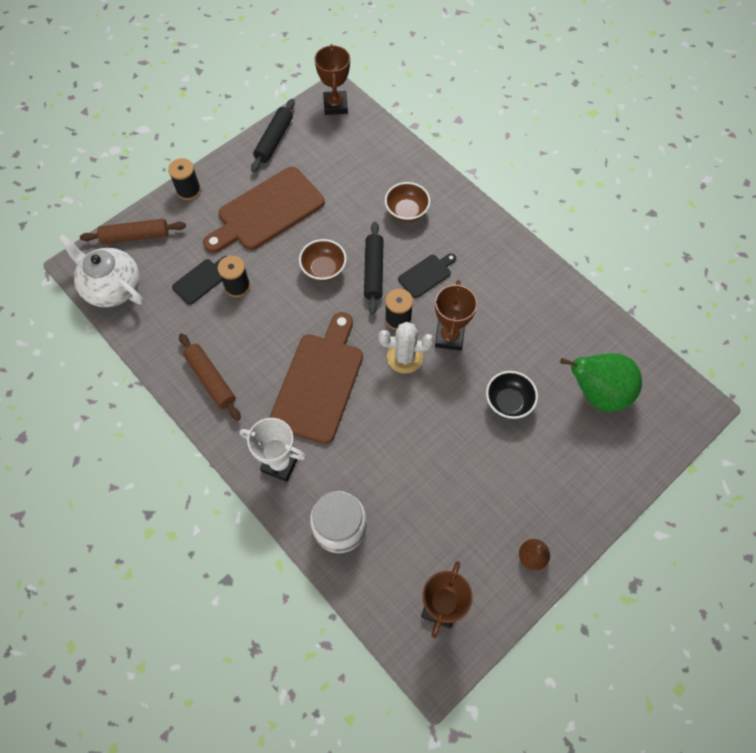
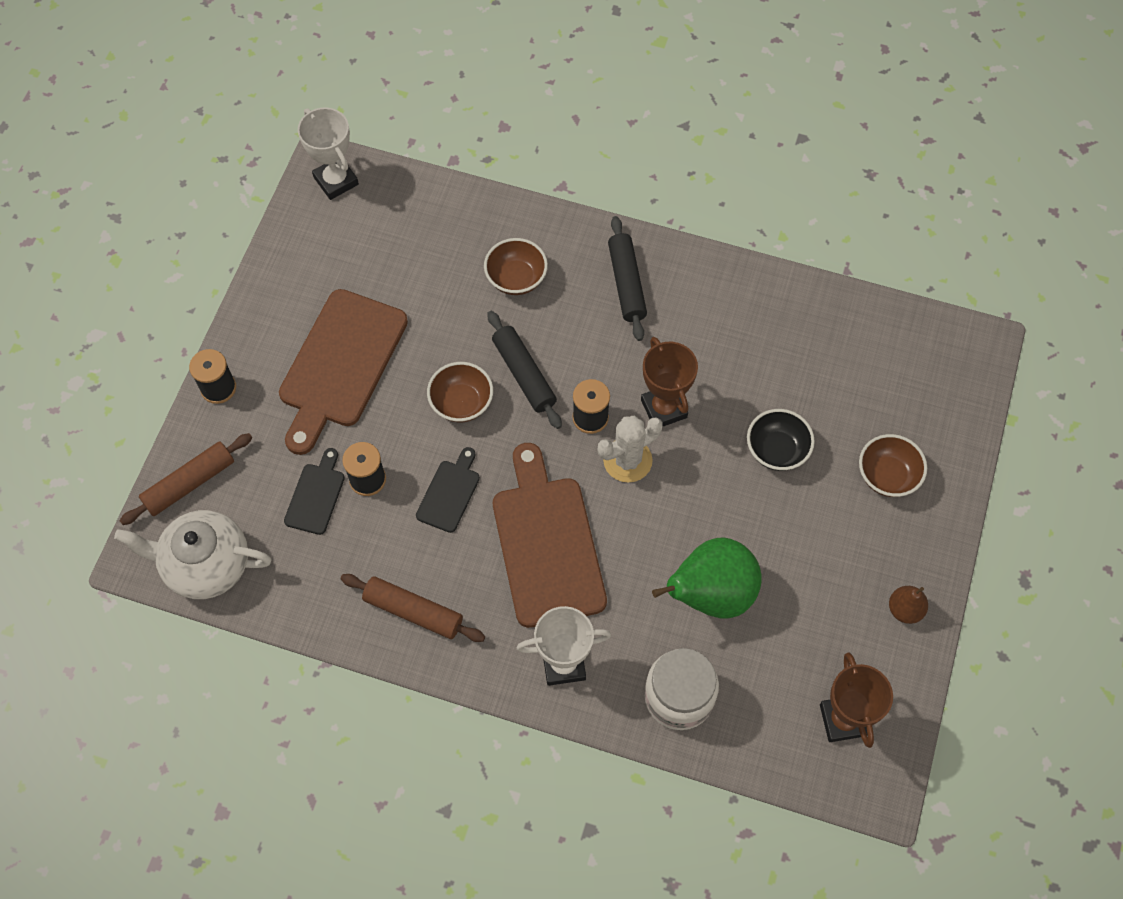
camera: 30 degrees left, 0 degrees up
black rolling pin [251,99,295,172] -> black rolling pin moved to [608,216,647,341]
brown trophy [315,44,350,115] -> white trophy [298,108,359,200]
black cutting board [398,253,456,298] -> black cutting board moved to [416,447,480,533]
green pear [560,353,642,412] -> green pear moved to [652,537,762,619]
none -> brown bowl [859,434,927,497]

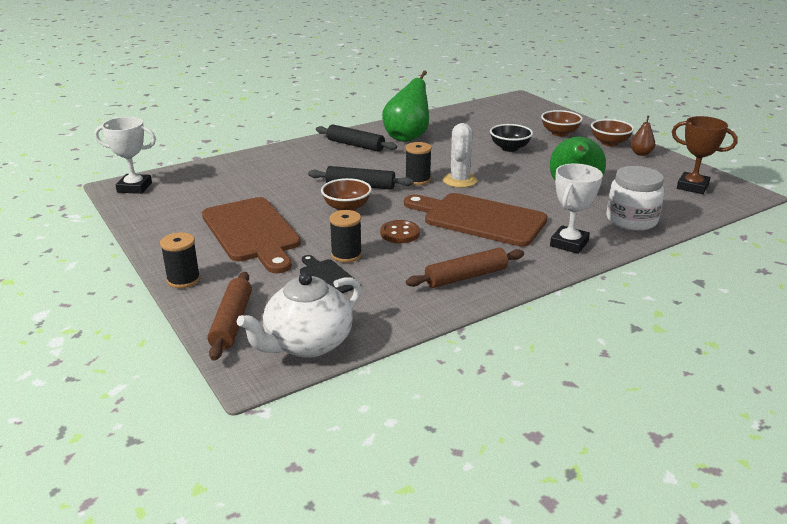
camera: 50 degrees left, 35 degrees down
black cutting board [416,447,480,533] -> brown button [380,220,420,243]
brown bowl [484,238,548,295] -> brown bowl moved to [591,119,634,146]
brown trophy [641,337,698,427] -> none
none -> green pear [382,70,429,142]

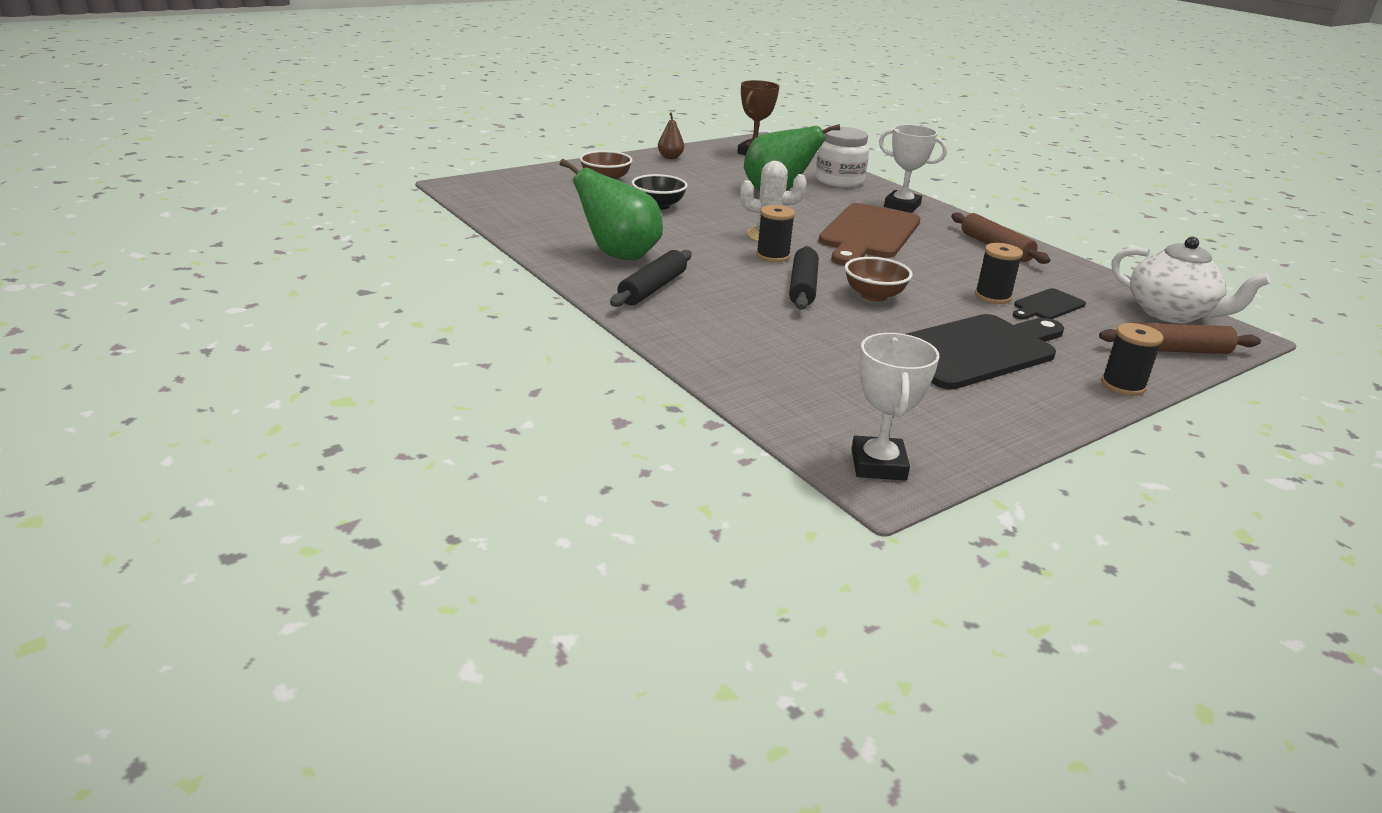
camera: 95 degrees left, 0 degrees up
brown cutting board [202,197,301,273] -> black cutting board [906,314,1064,390]
brown button [380,220,420,243] -> none
brown bowl [591,119,634,146] -> none

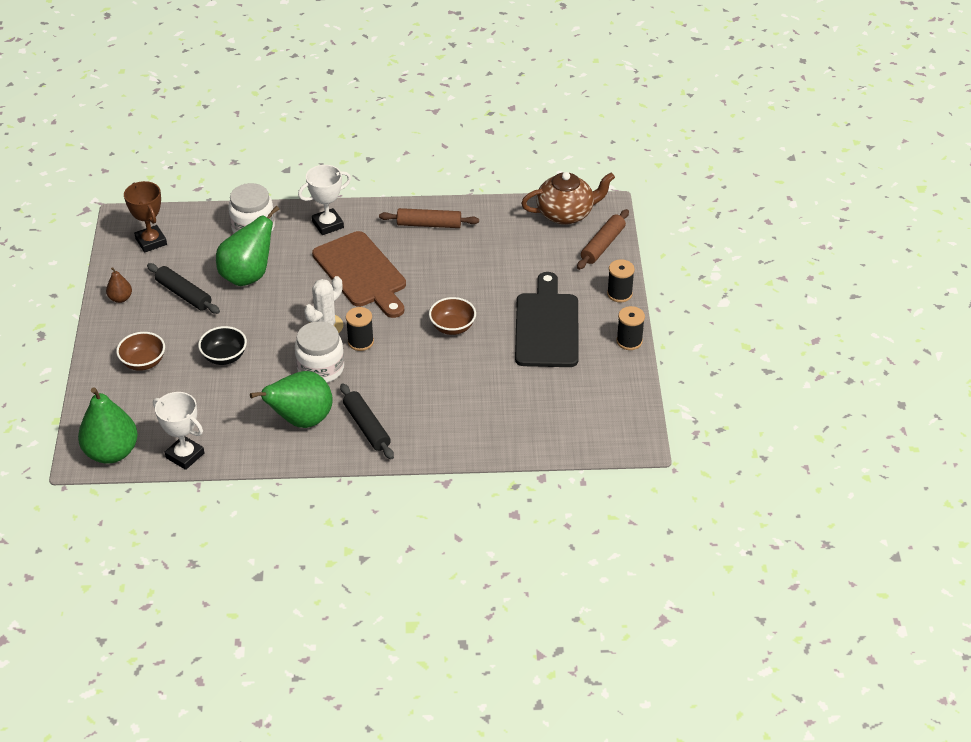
camera: 55 degrees left, 15 degrees up
black rolling pin [789,246,819,310] -> black rolling pin moved to [147,263,220,314]
white trophy [851,333,940,481] -> white trophy moved to [153,392,204,470]
black spool [975,243,1023,304] -> black spool moved to [616,306,645,350]
black cutting board [1013,288,1086,320] -> none
white teapot [1112,237,1271,323] -> brown teapot [521,172,615,225]
none -> green pear [78,387,138,464]
none -> white jar [295,321,344,383]

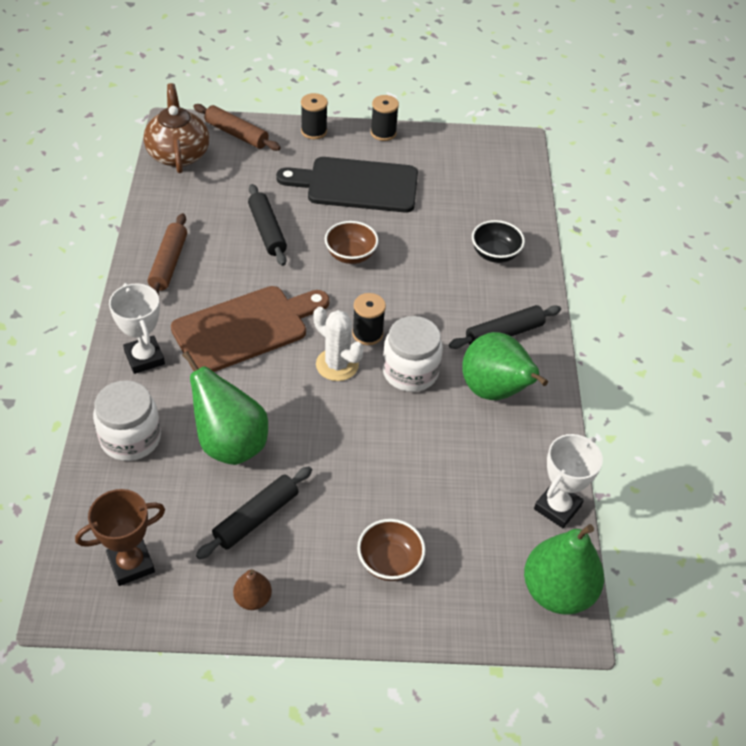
camera: 90 degrees left, 5 degrees up
black bowl [198,326,247,365] -> black bowl moved to [472,220,525,263]
none -> black rolling pin [248,184,287,266]

